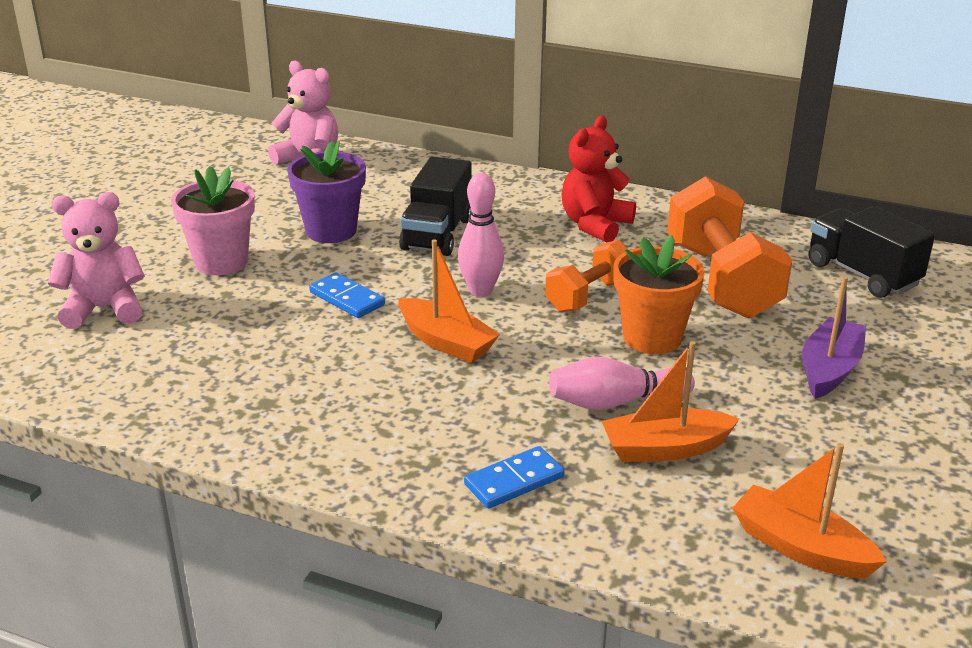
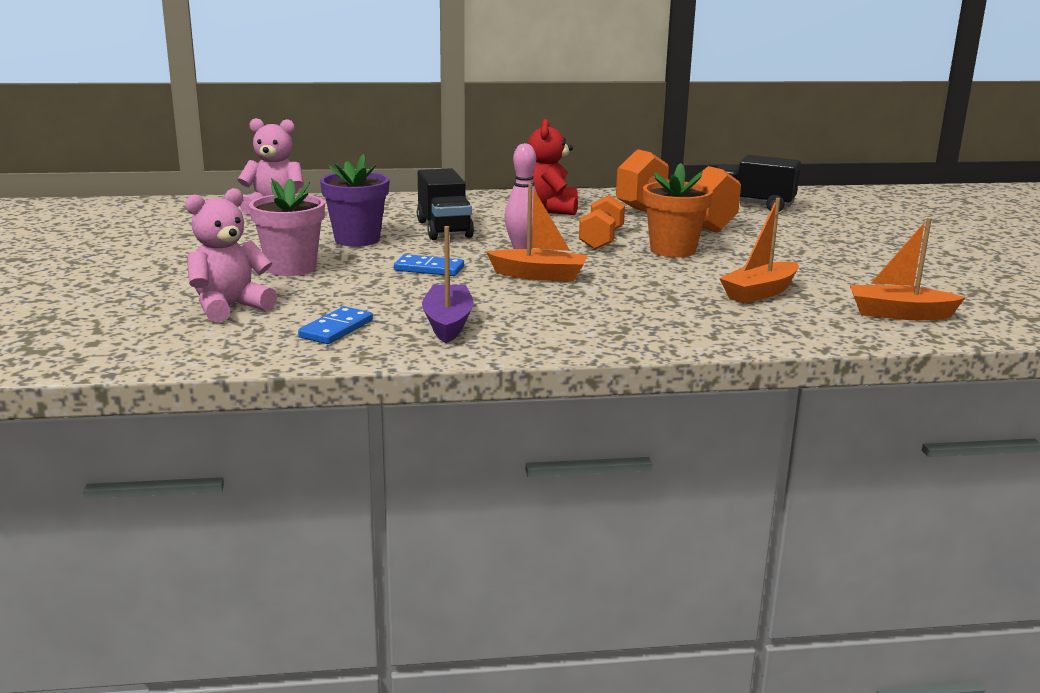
camera: 30 degrees left, 10 degrees down
blue domino [464,446,565,509] -> blue domino moved to [298,306,373,344]
pink bowling pin [549,357,695,410] -> none
purple boat [802,276,866,399] -> purple boat moved to [422,226,474,343]

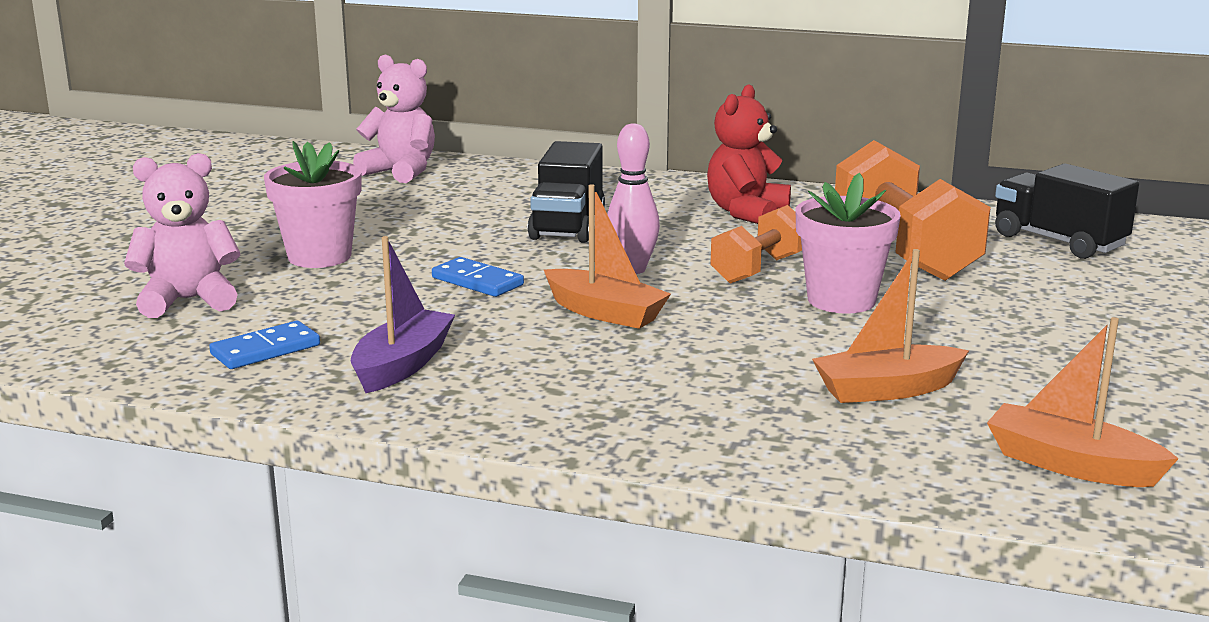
camera: 25 degrees right, 0 degrees up
purple flower pot [320,154,389,247] -> none
orange flower pot [643,163,713,257] -> pink flower pot [796,173,901,314]

